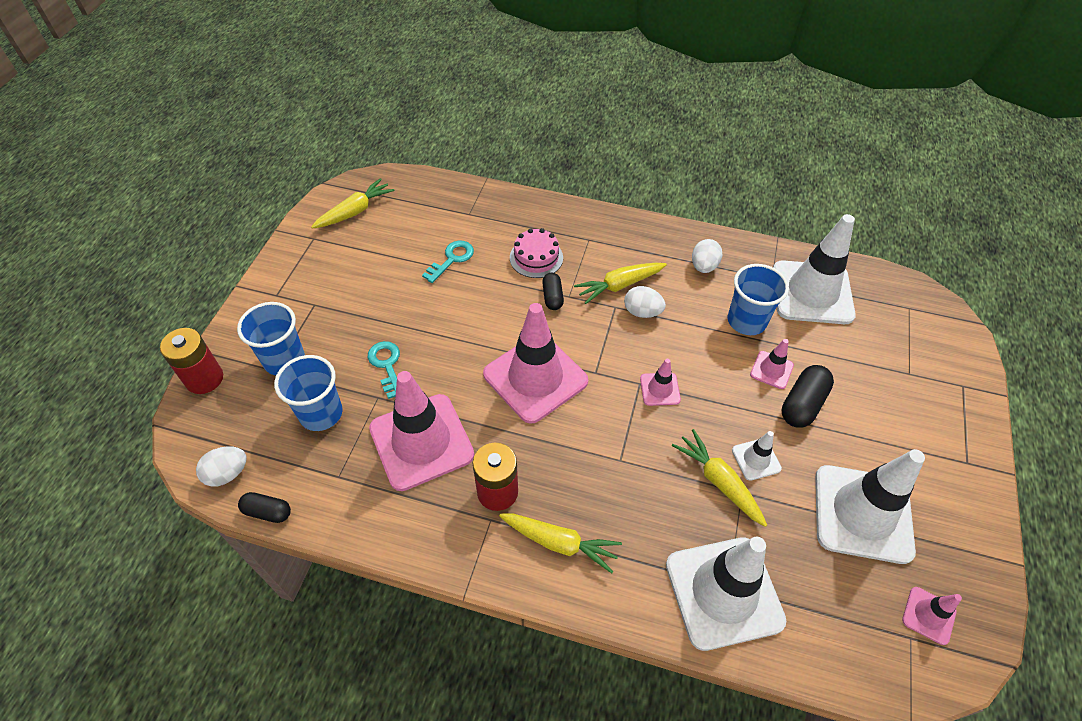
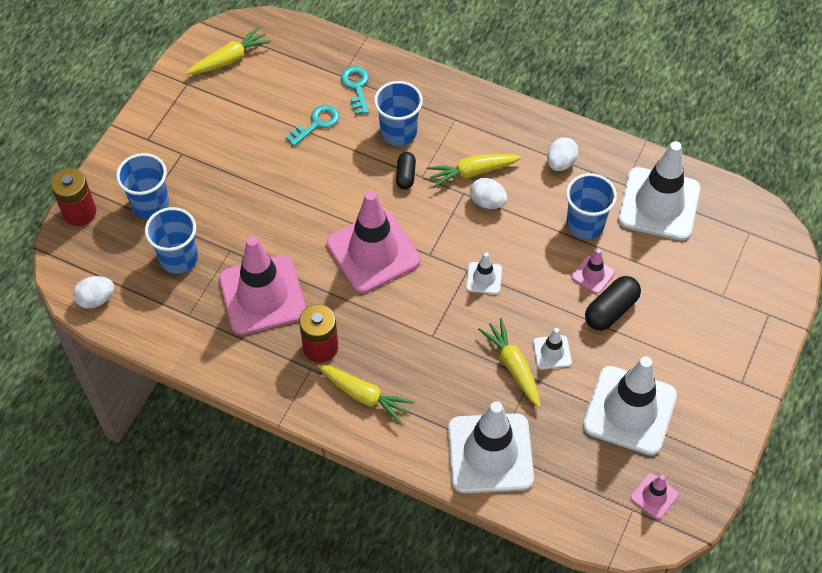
camera: 10 degrees right, 5 degrees up
black capsule [238,492,291,523] -> none
turquoise key [368,341,400,399] -> turquoise key moved to [341,66,369,115]
pink cake [510,228,563,278] -> blue cup [374,81,423,146]
pink traffic cone [640,359,681,406] -> white traffic cone [466,252,502,294]

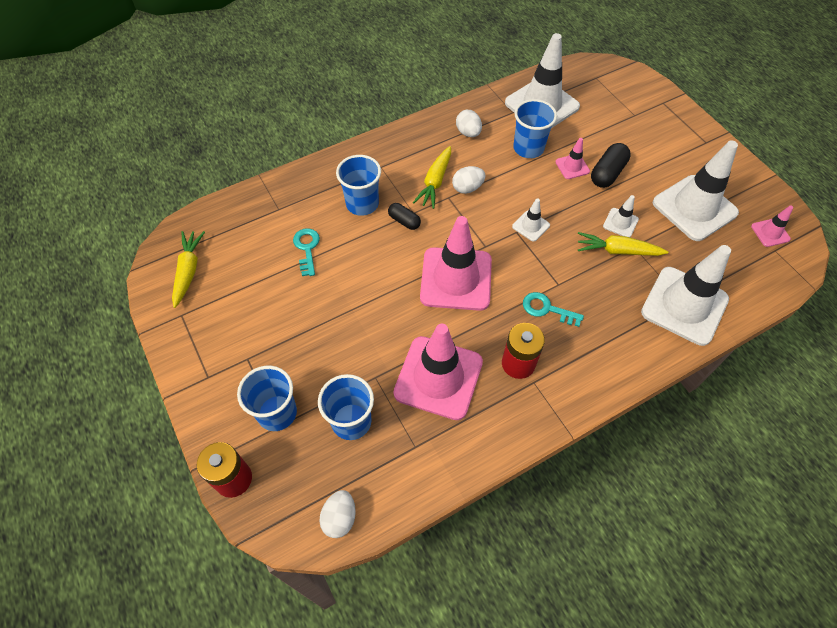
camera: 55 degrees left, 0 degrees up
yellow carrot [318,364,414,424] -> none
turquoise key [341,66,369,115] -> turquoise key moved to [523,292,584,327]
black capsule [585,276,641,331] -> black capsule turned 45 degrees clockwise [591,143,631,188]

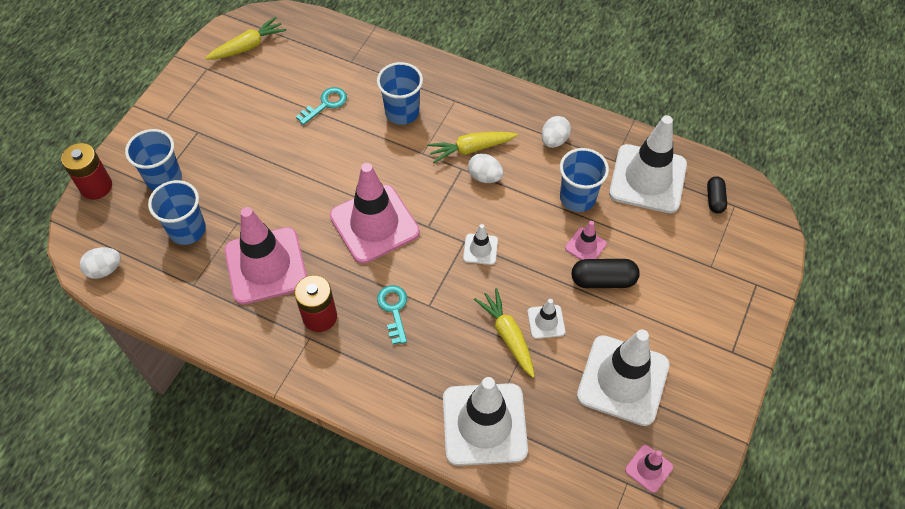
camera: 55 degrees right, 0 degrees up
black capsule [388,203,421,230] -> black capsule moved to [707,176,727,213]

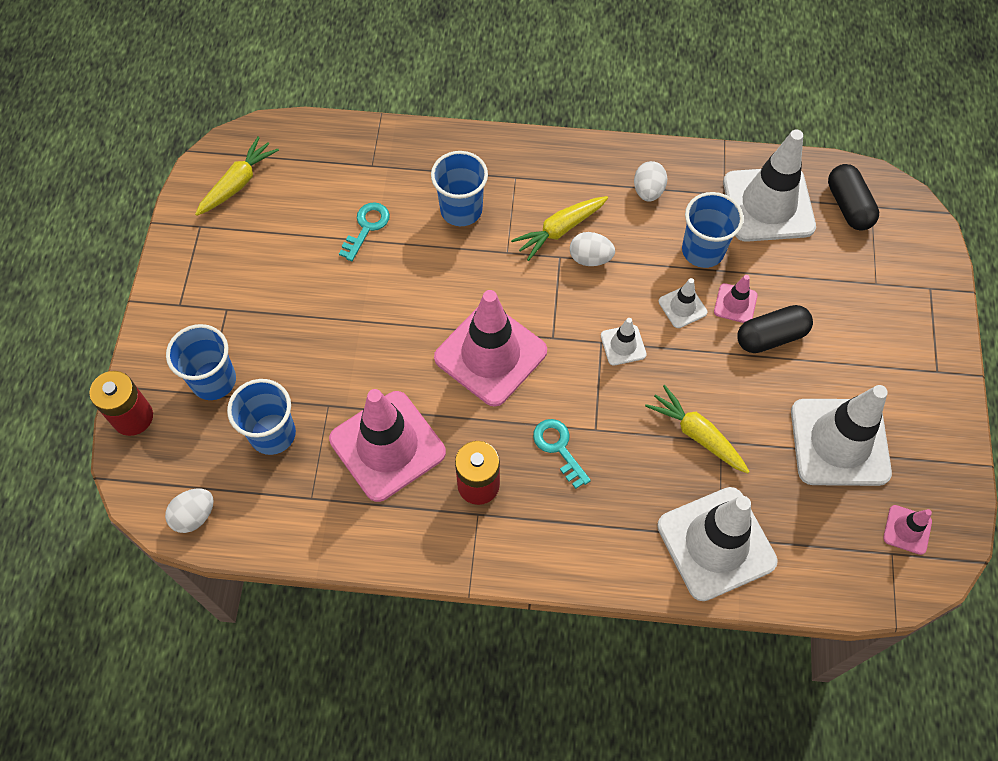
camera: 20 degrees left, 5 degrees up
white traffic cone [527,299,565,339] -> white traffic cone moved to [659,278,707,328]
black capsule [707,176,727,213] -> black capsule [828,164,879,231], size x1.56

